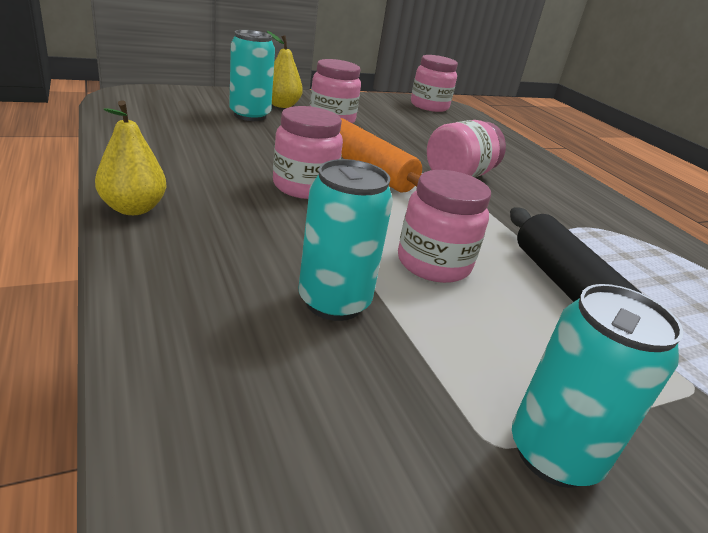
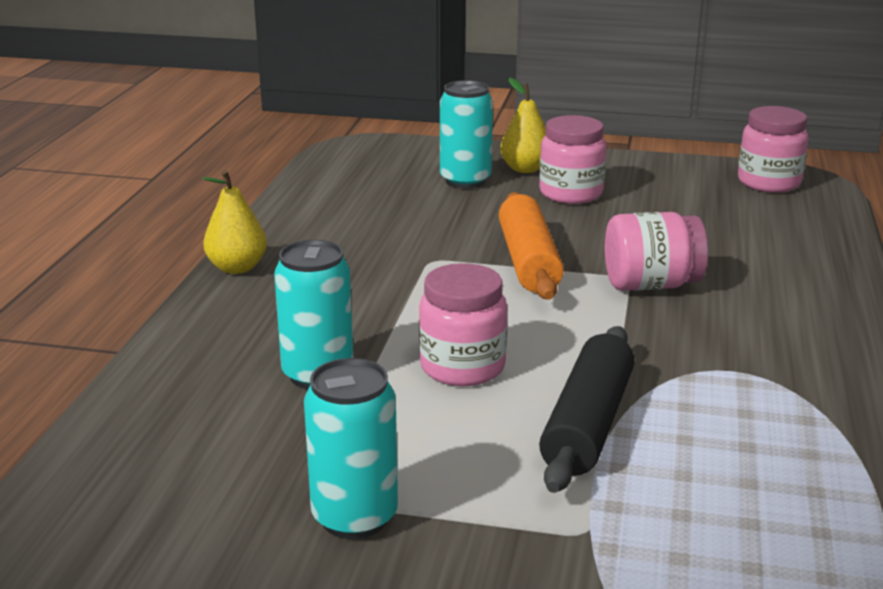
camera: 40 degrees right, 5 degrees down
pink jar [273,106,343,199] -> none

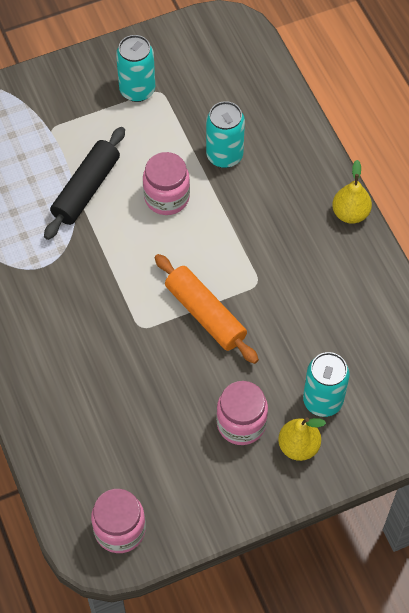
camera: 145 degrees right, 35 degrees up
black rolling pin [539,326,635,493] -> black rolling pin turned 45 degrees clockwise [44,127,125,240]
pink jar [605,212,708,291] -> none

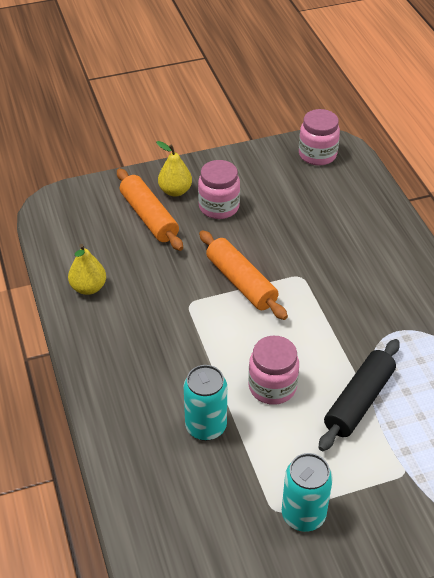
camera: 175 degrees left, 15 degrees down
turquoise can [303,352,350,417] -> orange rolling pin [117,168,183,251]
yellow pear [332,160,372,224] -> yellow pear moved to [68,244,106,295]

